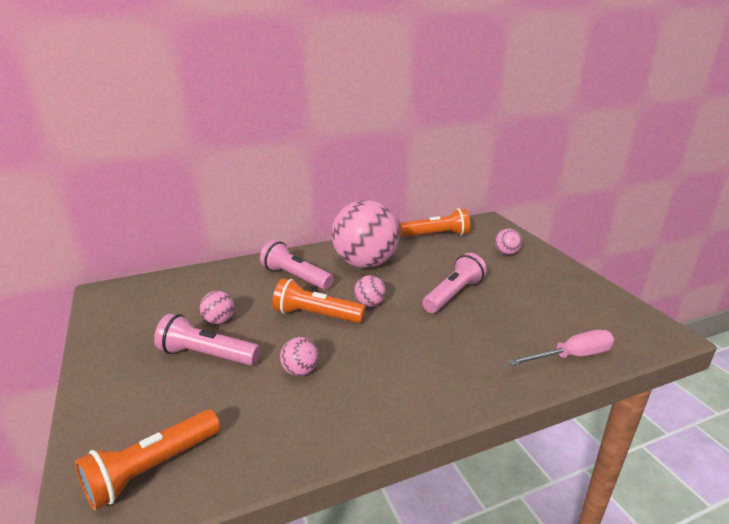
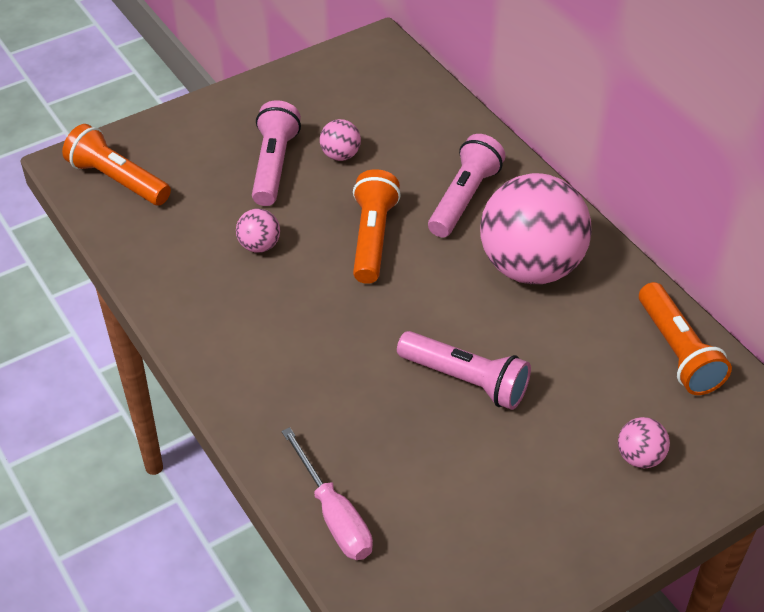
camera: 80 degrees right, 20 degrees up
pink ball [354,275,386,307] -> none

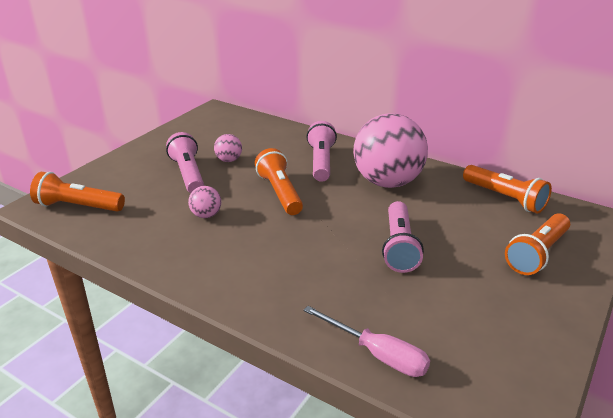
camera: 25 degrees left, 15 degrees down
pink flashlight [397,331,531,410] -> pink flashlight turned 90 degrees clockwise [382,201,424,273]
pink ball [618,417,670,468] -> orange flashlight [505,213,570,275]

